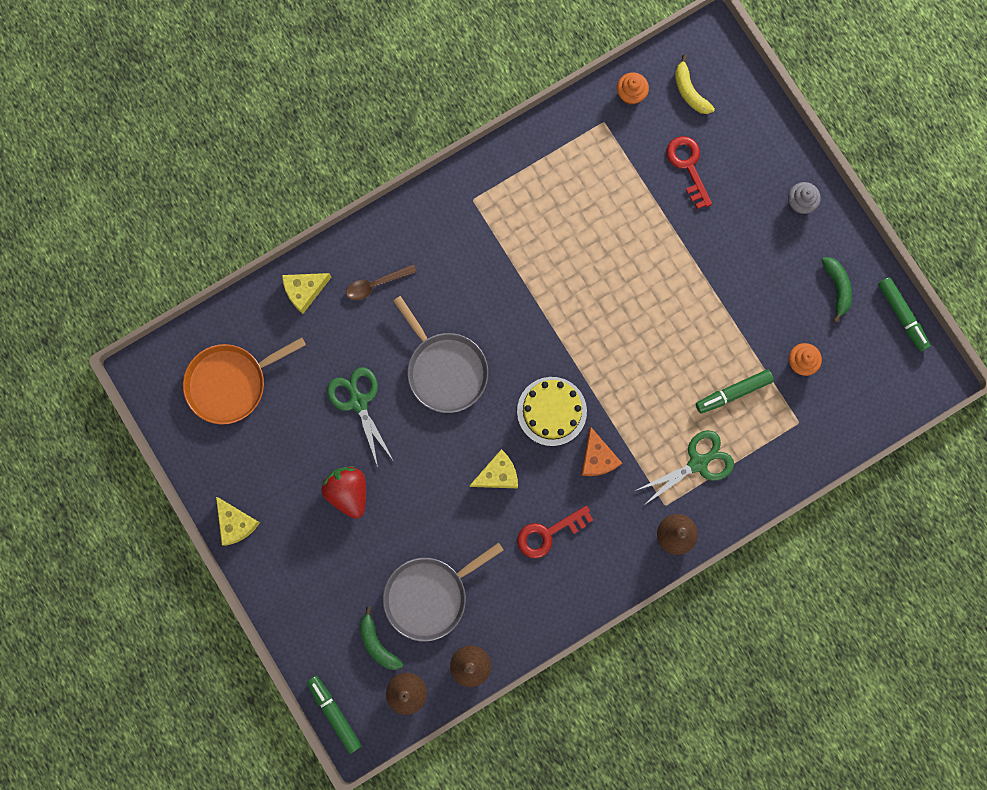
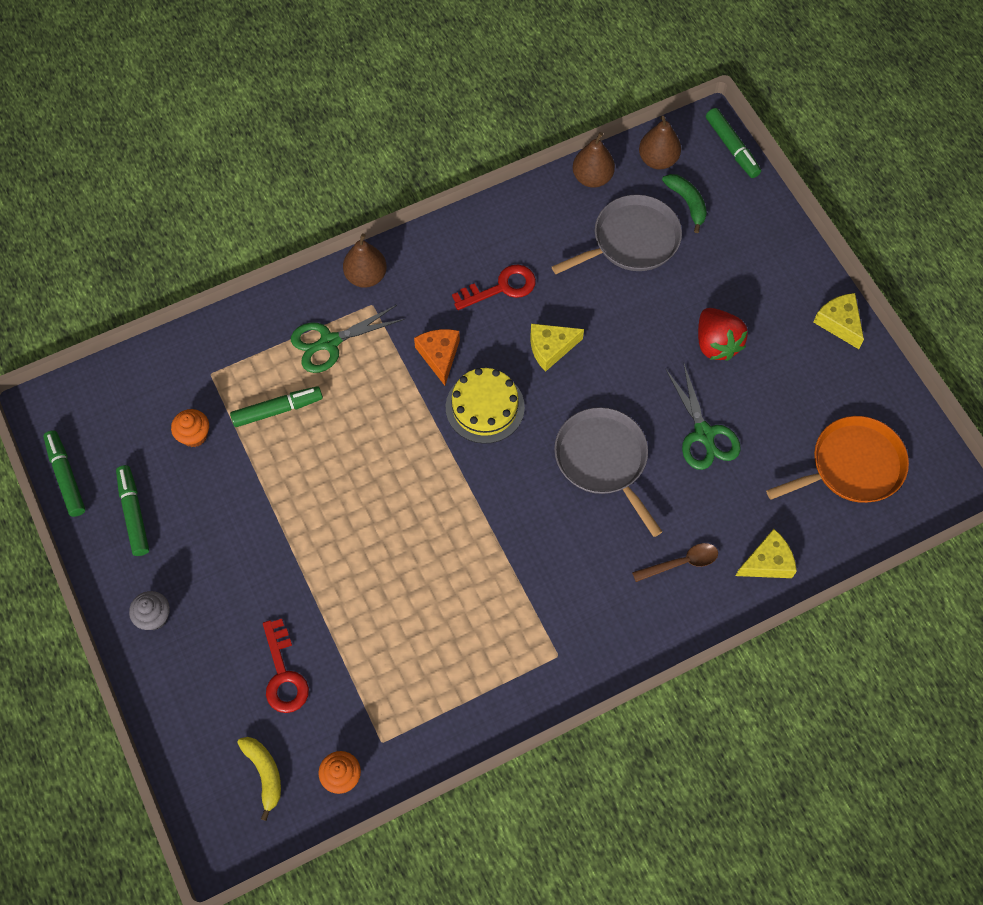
camera: 175 degrees left, 15 degrees down
green banana [821,257,852,323] -> green marker [116,465,149,556]

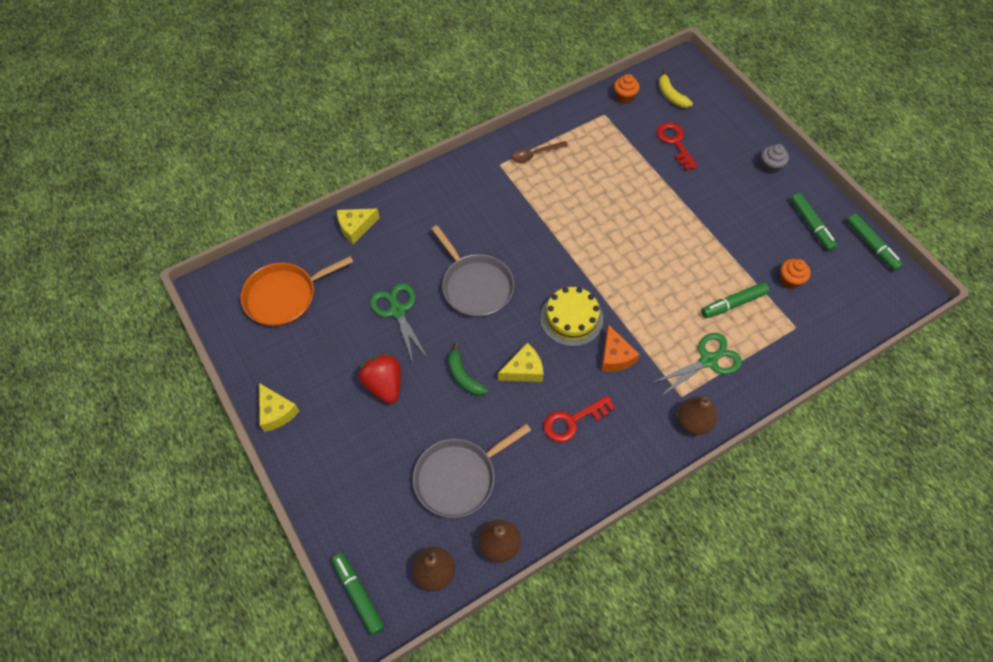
camera: 175 degrees right, 5 degrees down
brown spoon [632,543,718,582] -> brown spoon moved to [512,141,568,163]
green banana [662,174,707,233] -> green banana moved to [448,343,488,396]

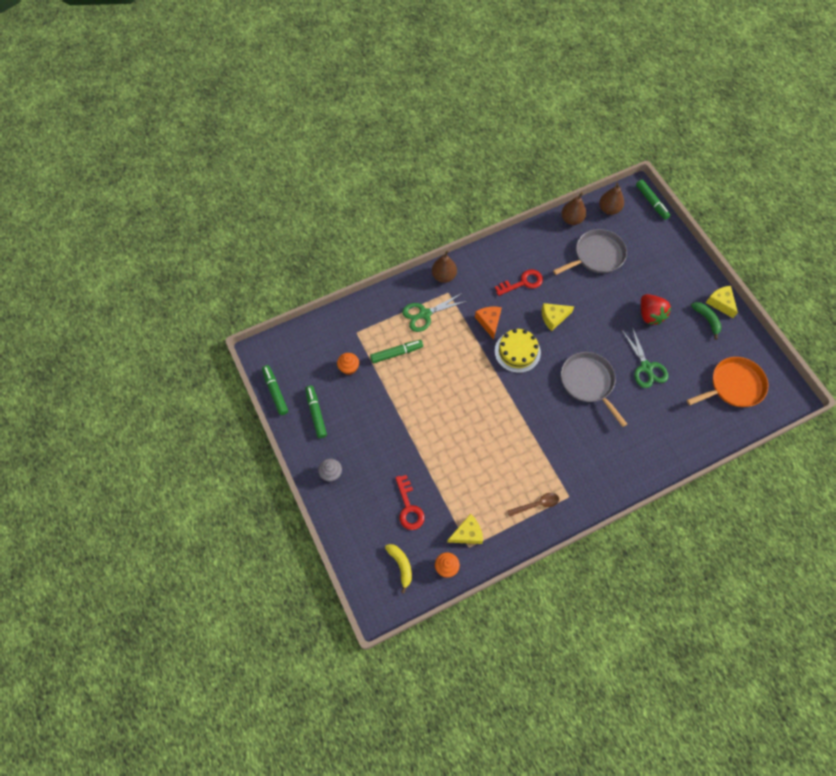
camera: 175 degrees left, 5 degrees up
yellow cheese [337,208,379,244] -> yellow cheese moved to [447,514,483,544]
green banana [448,343,488,396] -> green banana moved to [691,302,721,340]

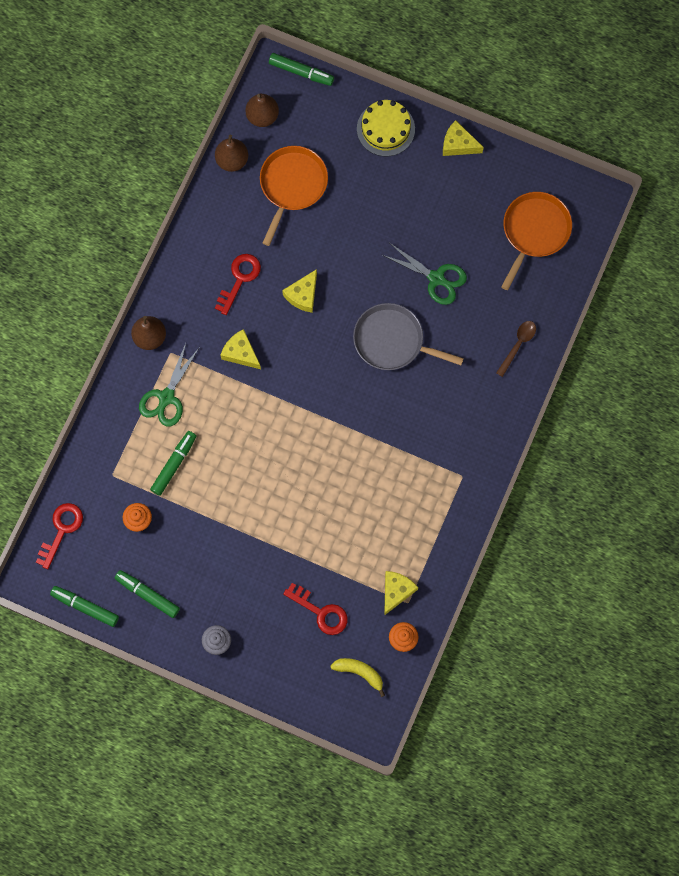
camera: 40 degrees left, 10 degrees up
orange cheese [475,307,502,340] -> yellow cheese [221,329,261,369]
yellow cake [495,329,541,373] -> yellow cake moved to [357,100,415,156]
brown spoon [507,493,559,517] -> brown spoon moved to [496,321,536,377]
grey pan [553,229,627,275] -> orange pan [260,146,328,246]
red strawberry [641,294,671,325] -> none
green banana [691,302,721,340] -> none
none -> red key [36,503,83,569]

